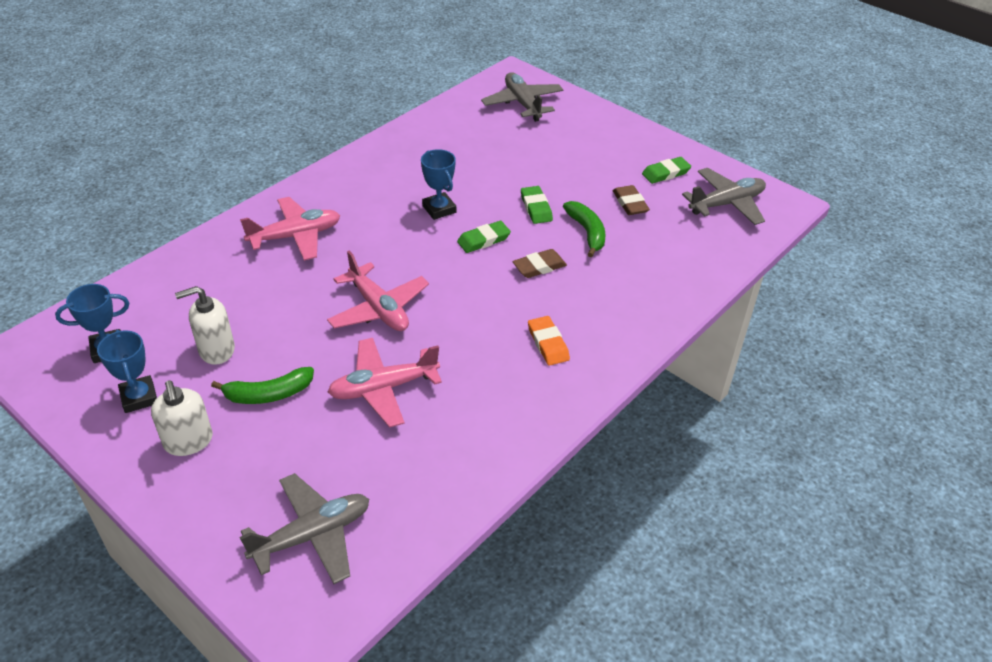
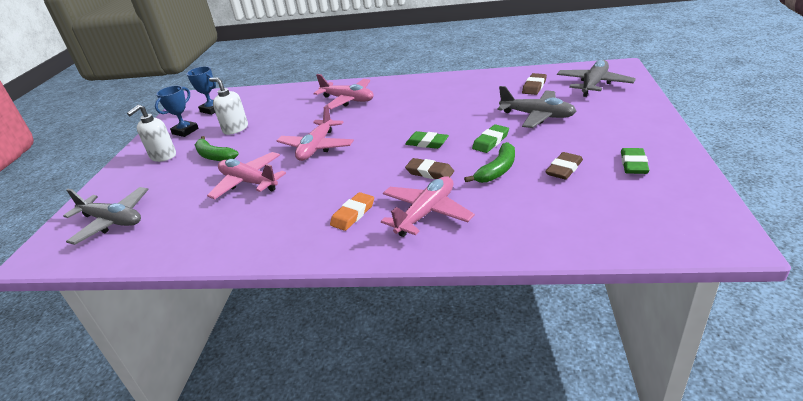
camera: 60 degrees right, 10 degrees down
blue trophy [421,149,456,220] -> none
green eraser [642,157,691,184] -> green eraser turned 75 degrees clockwise [621,148,649,174]
grey plane [682,168,766,225] -> grey plane moved to [497,86,576,128]
none -> pink plane [381,176,475,237]
none -> brown eraser [522,73,547,95]

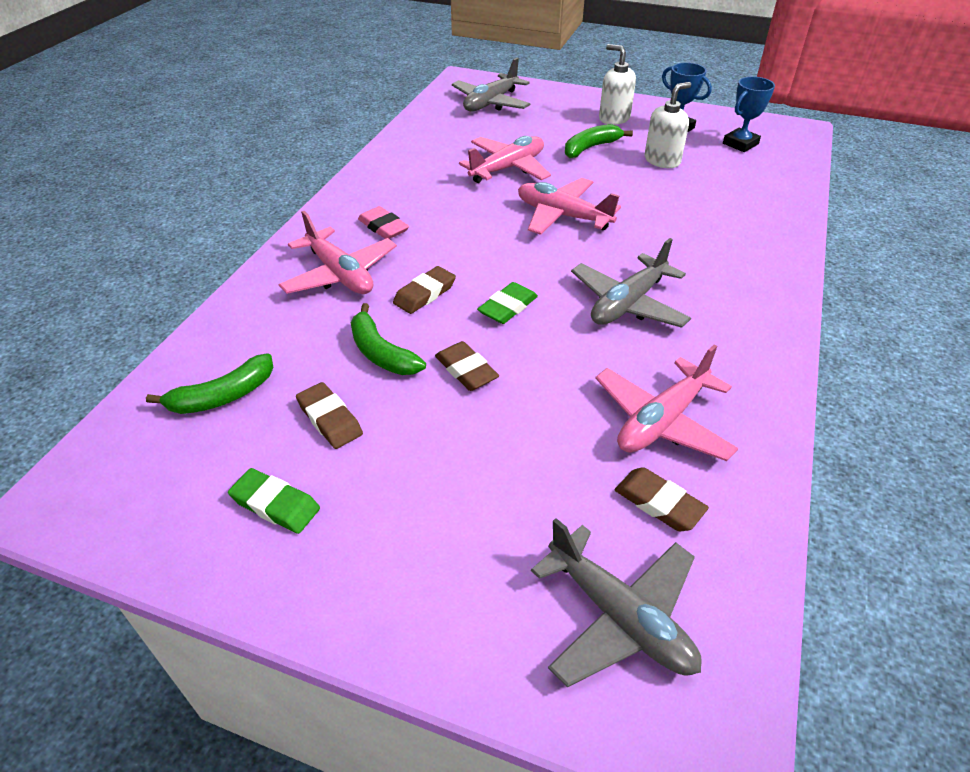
camera: 100 degrees right, 10 degrees up
pink plane [313,74,374,109] -> pink plane moved to [595,344,739,461]
orange eraser [330,192,374,231] -> pink eraser [358,206,409,239]
green eraser [472,124,509,153] -> brown eraser [435,341,499,391]
grey plane [497,86,576,128] -> grey plane moved to [571,238,691,328]
none -> green banana [146,354,273,414]

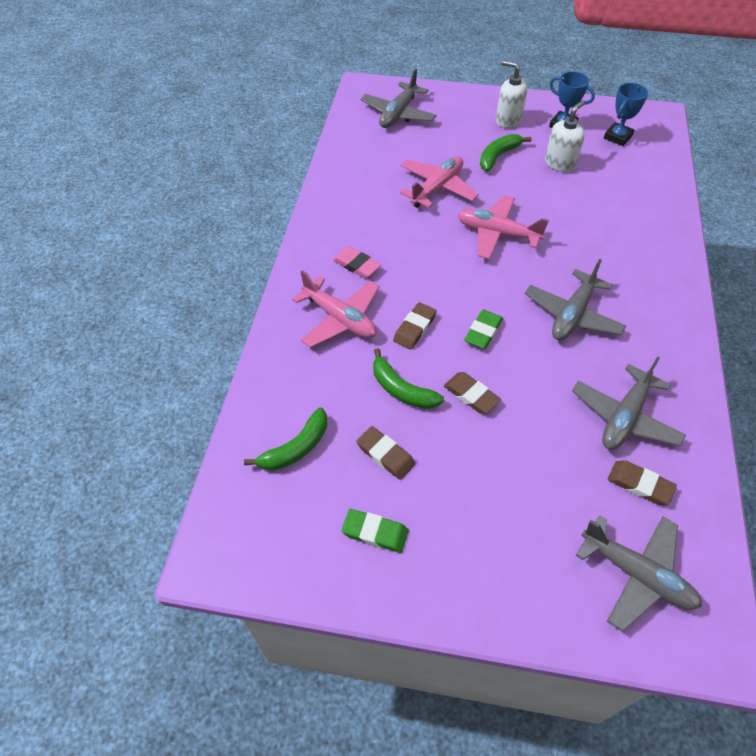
camera: 10 degrees left, 10 degrees up
pink plane [595,344,739,461] -> grey plane [572,357,686,450]

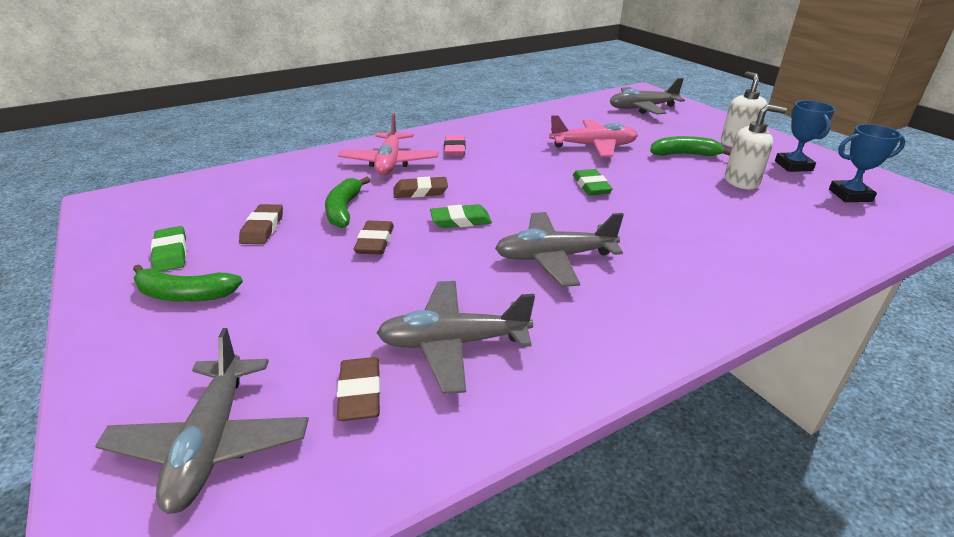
camera: 50 degrees right, 20 degrees down
green banana [244,407,327,471] -> green banana moved to [133,264,243,302]
pink plane [458,195,549,259] -> green eraser [573,169,613,196]

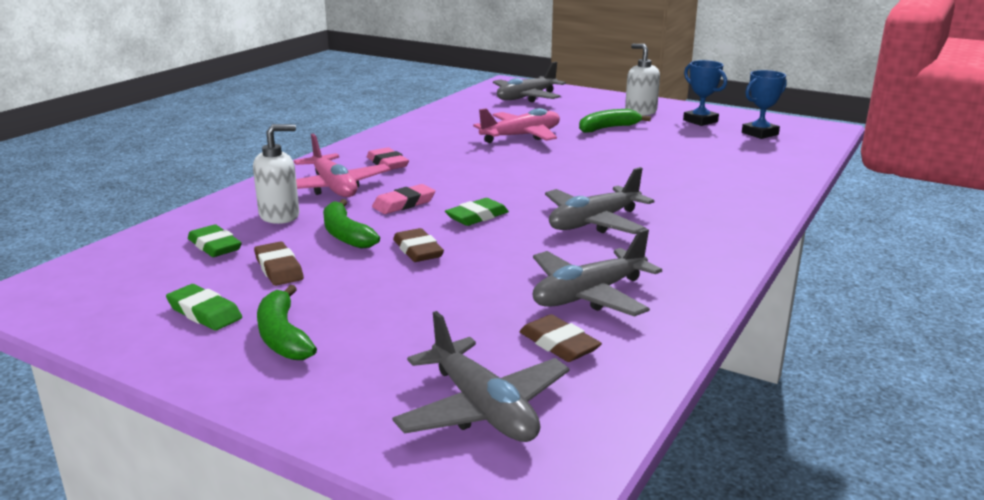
camera: 30 degrees left, 10 degrees down
green banana [133,264,243,302] -> green banana turned 90 degrees clockwise [257,285,317,360]
brown eraser [393,177,448,198] -> pink eraser [372,184,435,214]
green eraser [573,169,613,196] -> green eraser moved to [188,224,242,257]
white soap dispenser [725,105,787,190] -> white soap dispenser moved to [253,124,299,224]

